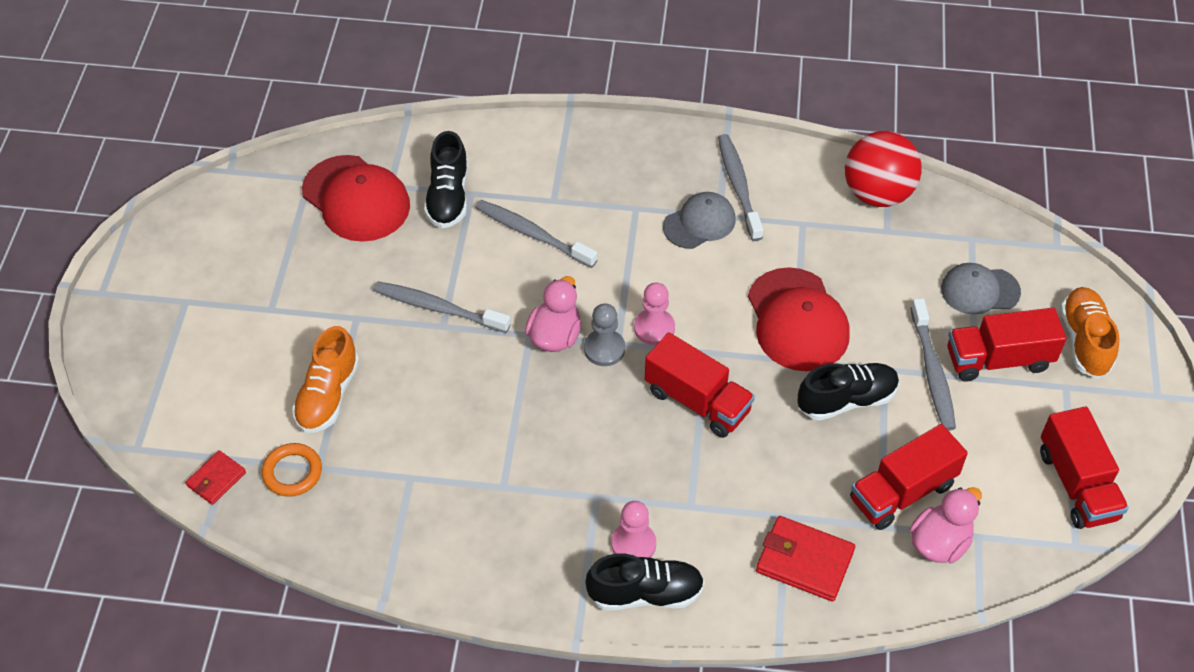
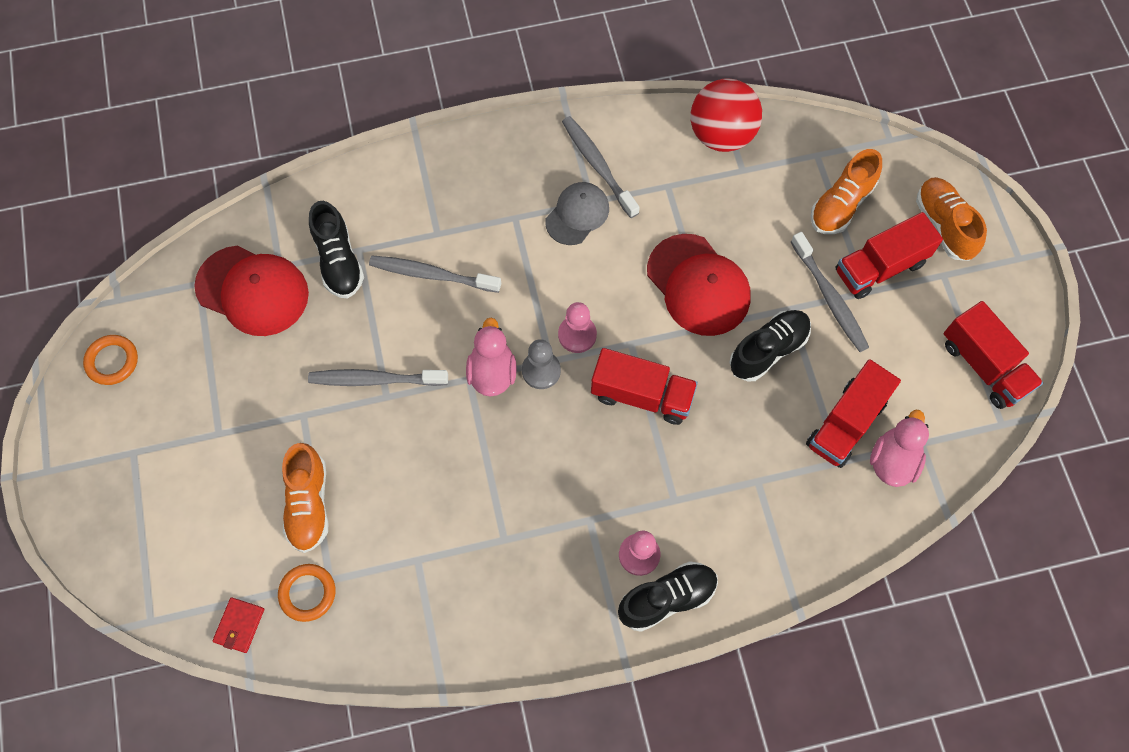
camera: 20 degrees left, 15 degrees up
red wallet [756,516,855,602] -> none
grey cap [941,263,1021,315] -> orange shoe [811,149,882,234]
none -> orange ring [83,335,138,385]

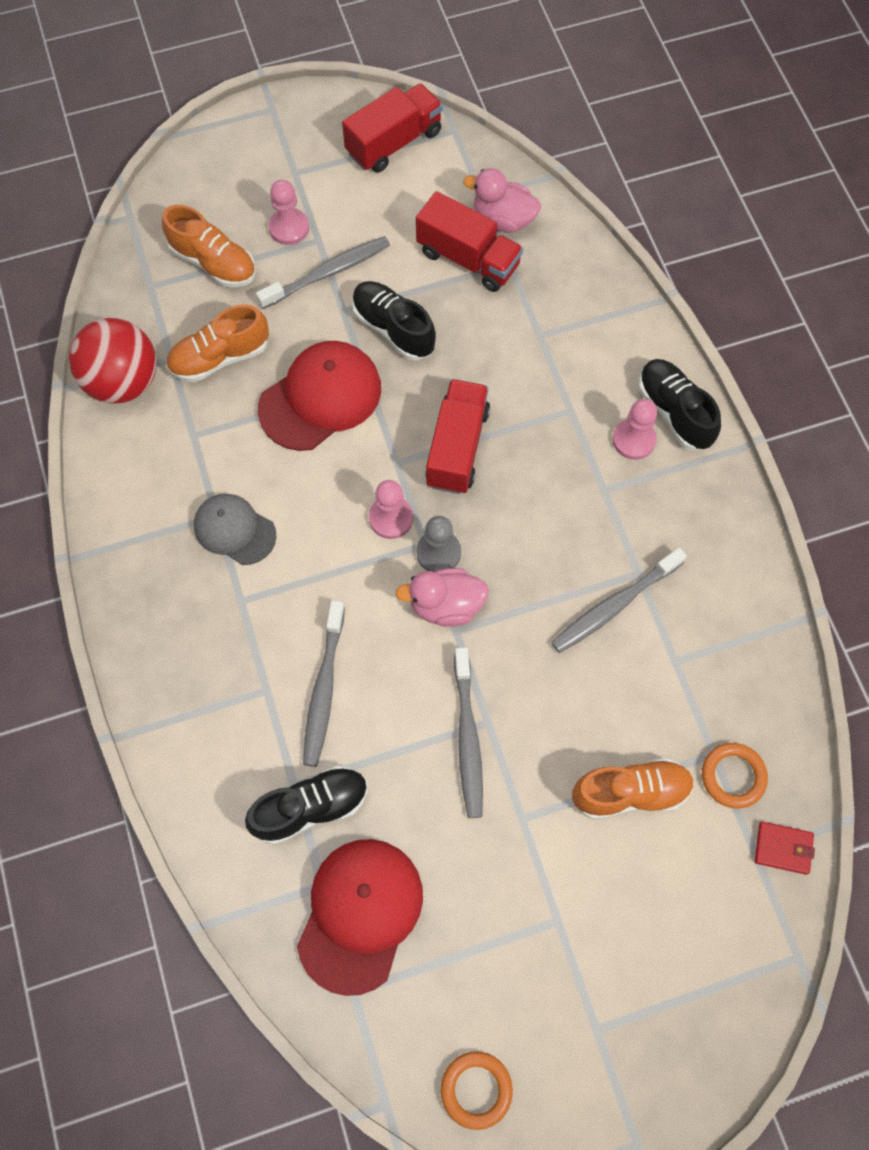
camera: 95 degrees left, 0 degrees up
grey toothbrush [562,116,640,218] -> grey toothbrush moved to [551,548,687,653]
red truck [836,212,943,299] -> pink pawn [268,180,309,245]
orange shoe [916,177,987,261] -> orange shoe moved to [166,304,269,382]

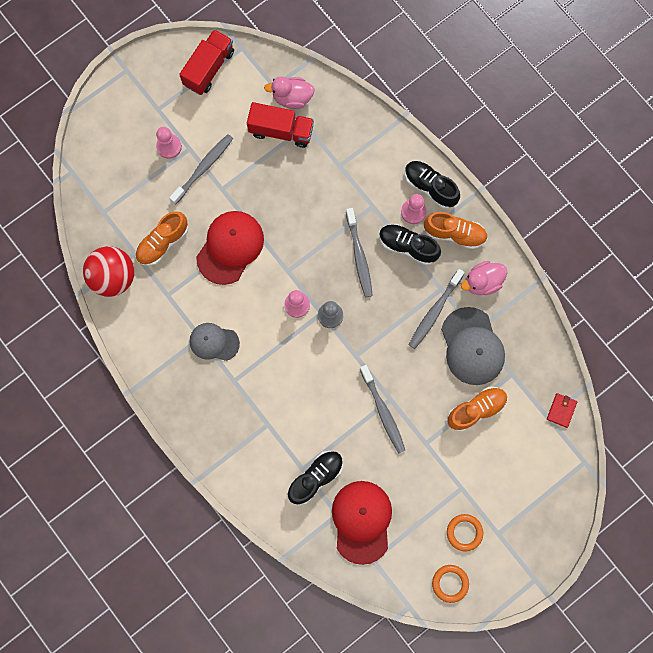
camera: 20 degrees left, 10 degrees up
orange shoe [162,205,256,287] -> orange shoe moved to [424,212,488,249]
grey toothbrush [303,601,345,767] -> grey toothbrush moved to [346,208,373,297]
black shoe [352,281,436,360] -> black shoe moved to [379,224,441,265]
pink duck [395,568,489,627] -> pink duck moved to [461,261,508,295]
red truck [425,379,490,494] -> none
orange ring [702,743,768,809] -> orange ring moved to [447,514,483,552]
red wallet [755,822,815,875] -> red wallet turned 60 degrees counterclockwise [547,393,577,428]
none -> grey cap [441,307,505,385]

